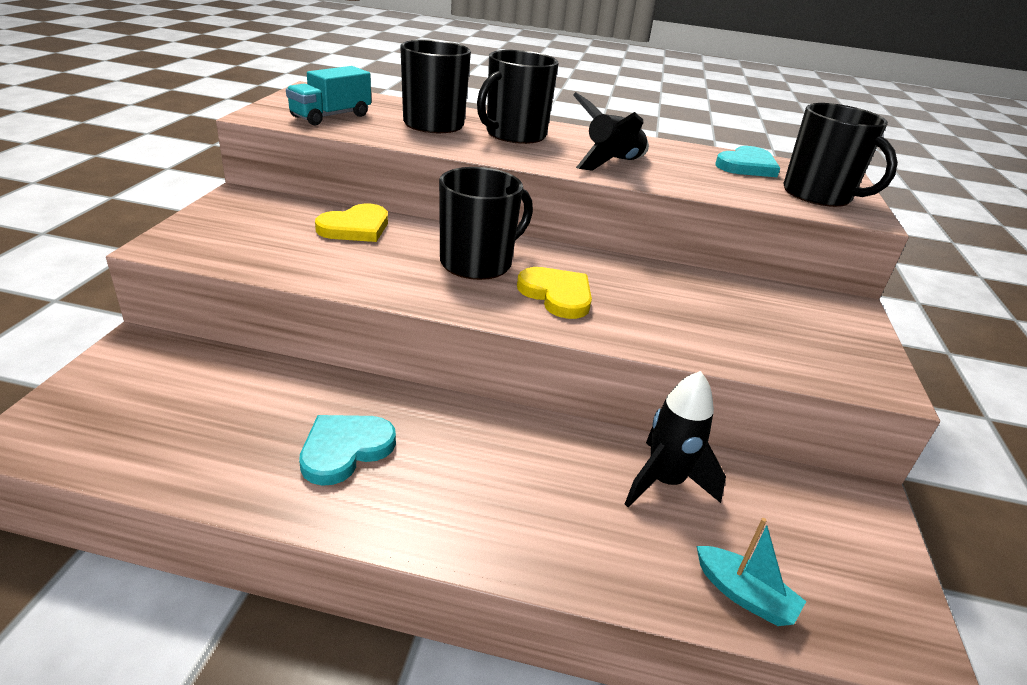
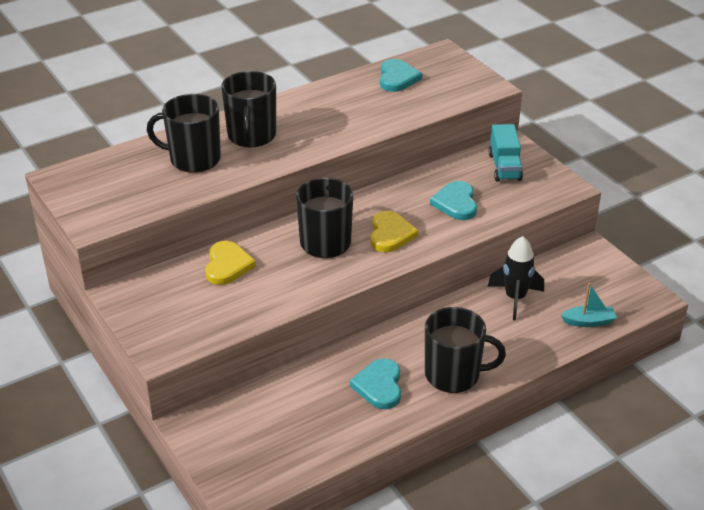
camera: 40 degrees left, 5 degrees up
turquoise truck [286,66,371,125] -> turquoise truck moved to [489,124,523,181]
yellow heart [517,267,592,319] -> yellow heart turned 90 degrees clockwise [370,211,418,253]
black rocket [573,92,649,171] -> none
black mug [784,103,898,207] -> black mug moved to [425,307,506,393]
none -> turquoise heart [430,181,477,220]

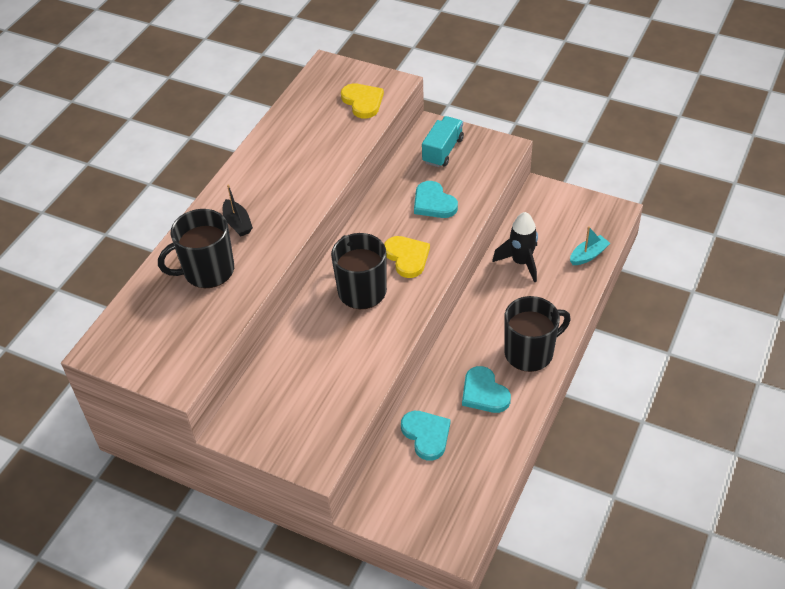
camera: 30 degrees left, 10 degrees up
yellow heart [205,241,256,285] -> yellow heart moved to [341,83,384,118]
black mug [221,71,276,148] -> black boat [223,184,253,237]
turquoise heart [380,59,422,92] -> turquoise heart moved to [401,411,450,461]
turquoise truck [489,124,523,181] -> turquoise truck turned 120 degrees counterclockwise [422,116,464,167]

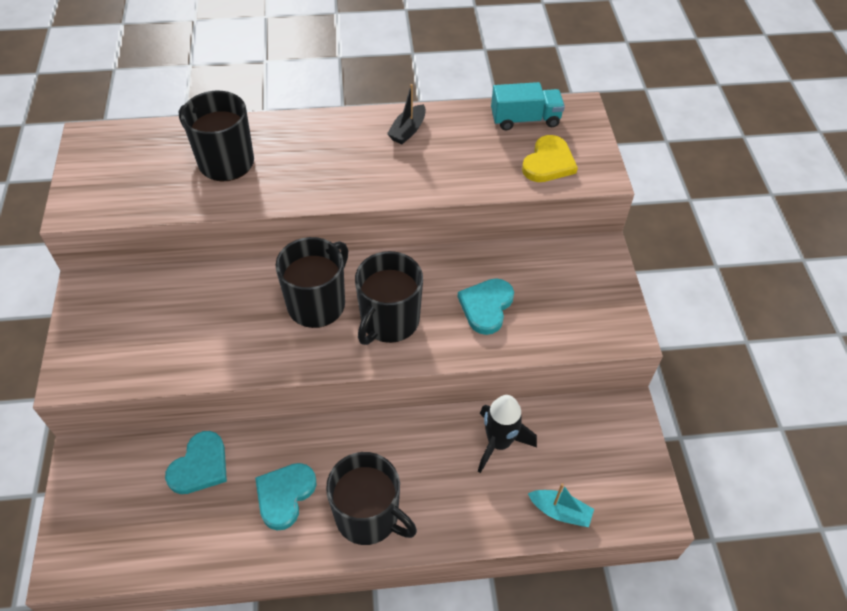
camera: 55 degrees right, 5 degrees up
black boat [223,184,253,237] -> black boat moved to [387,84,426,144]
yellow heart [384,236,430,278] -> black mug [355,251,423,345]
turquoise truck [422,116,464,167] -> turquoise truck moved to [491,82,565,131]

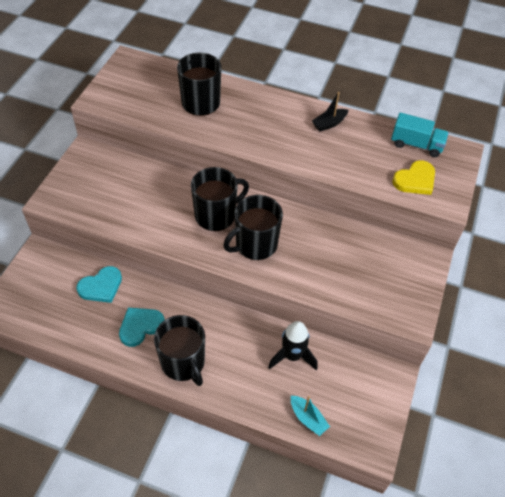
camera: 25 degrees right, 0 degrees up
turquoise heart [457,278,514,335] -> none

